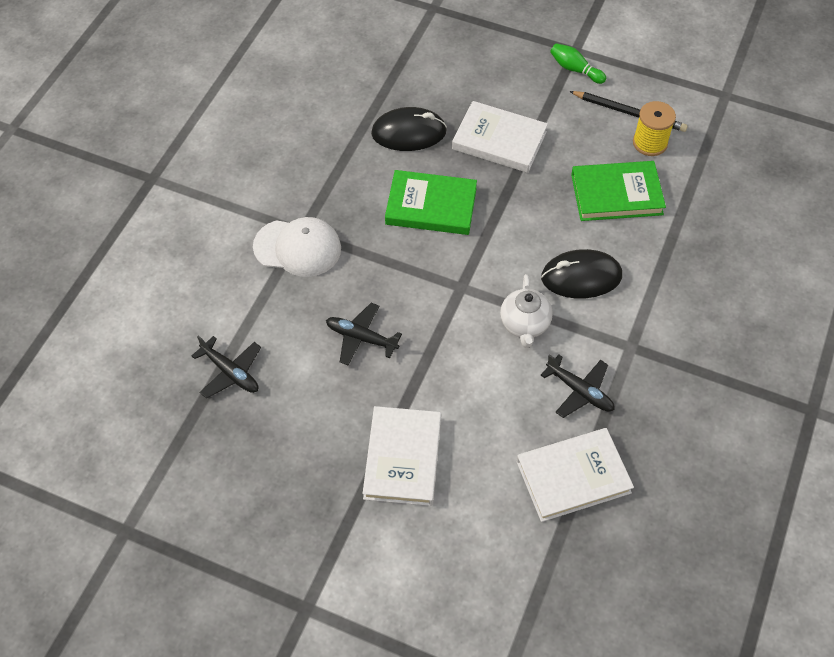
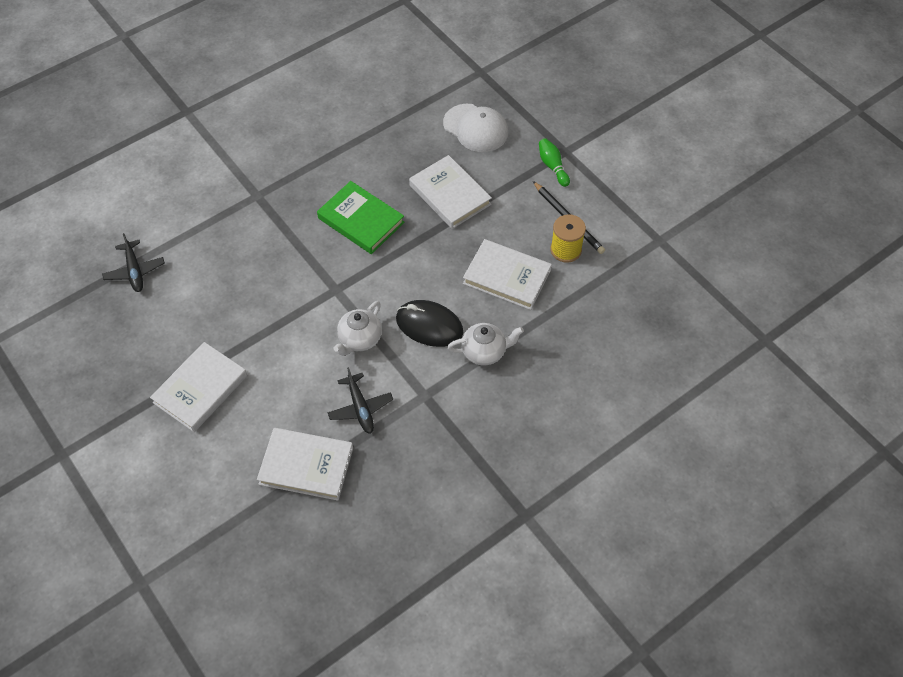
camera: 30 degrees right, 0 degrees up
white cap [253,217,341,277] -> white cap moved to [443,104,508,152]
black plane [326,303,402,365] -> none
black mouse [371,107,447,151] -> none
green book [571,161,666,221] -> white book [463,239,552,310]
none -> white teapot [447,323,524,366]

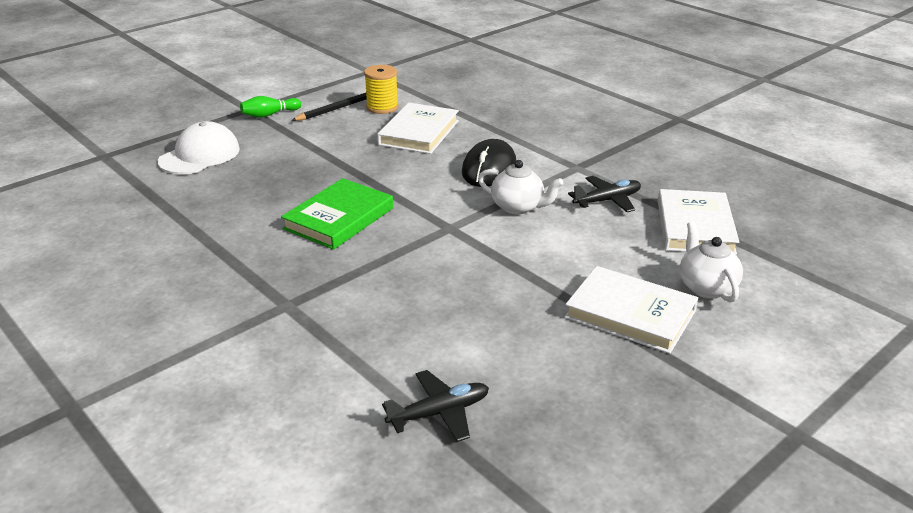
camera: 95 degrees left, 25 degrees down
white book [409,155,492,229] -> none
white teapot [447,323,524,366] -> white teapot moved to [679,222,743,302]

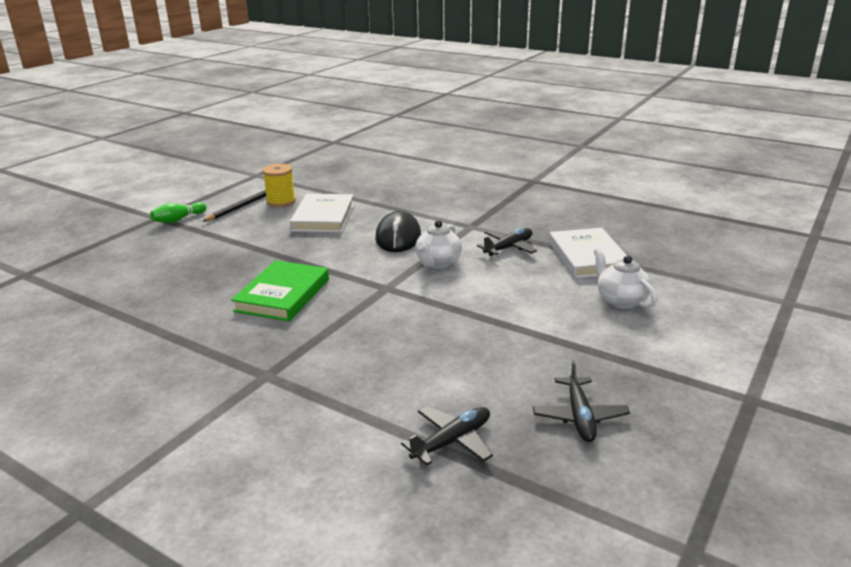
camera: 15 degrees left, 5 degrees down
white cap [158,121,240,174] -> none
white teapot [478,160,563,215] -> white teapot turned 105 degrees clockwise [415,220,462,269]
white book [565,266,698,354] -> none
none -> black plane [533,360,630,442]

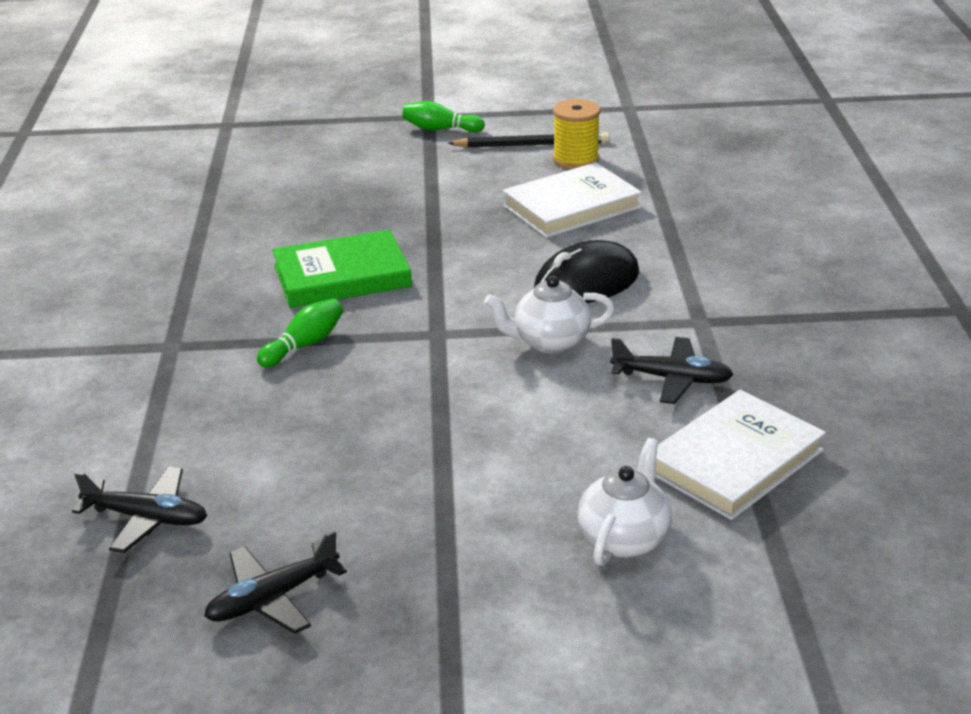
camera: 55 degrees right, 5 degrees up
none -> green bowling pin [257,298,343,368]

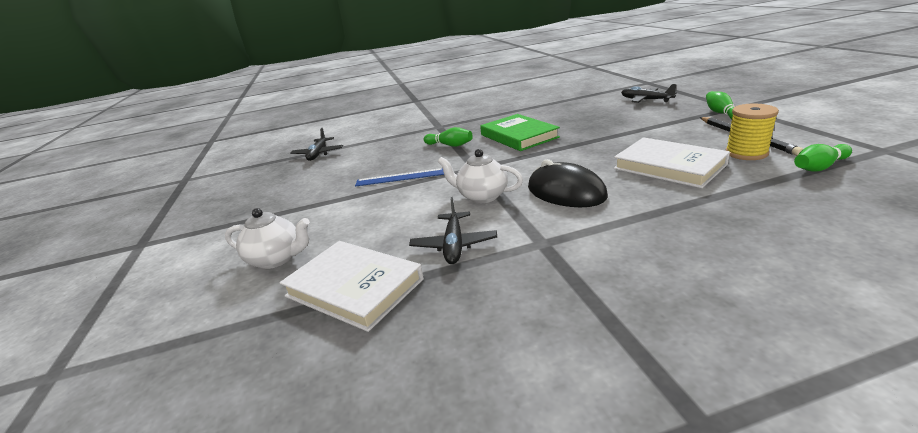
camera: 80 degrees right, 5 degrees down
black plane [204,530,347,634] -> black plane moved to [621,84,677,103]
white teapot [484,275,615,354] -> white teapot turned 45 degrees counterclockwise [438,149,523,203]
none -> blue ruler [355,168,444,187]
none -> green bowling pin [794,144,852,172]

